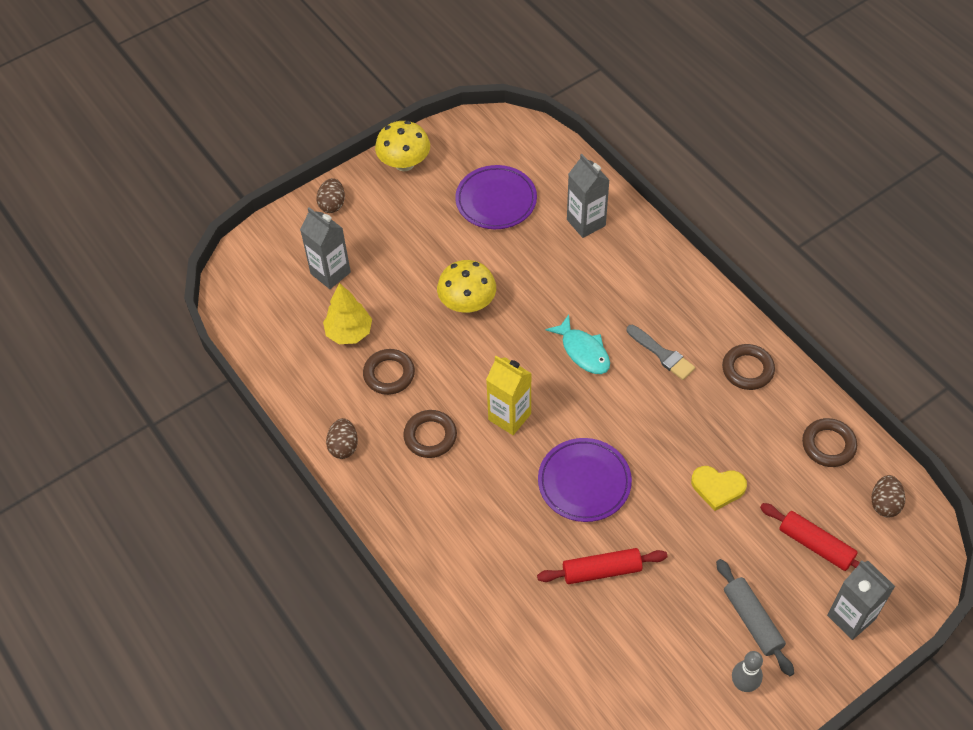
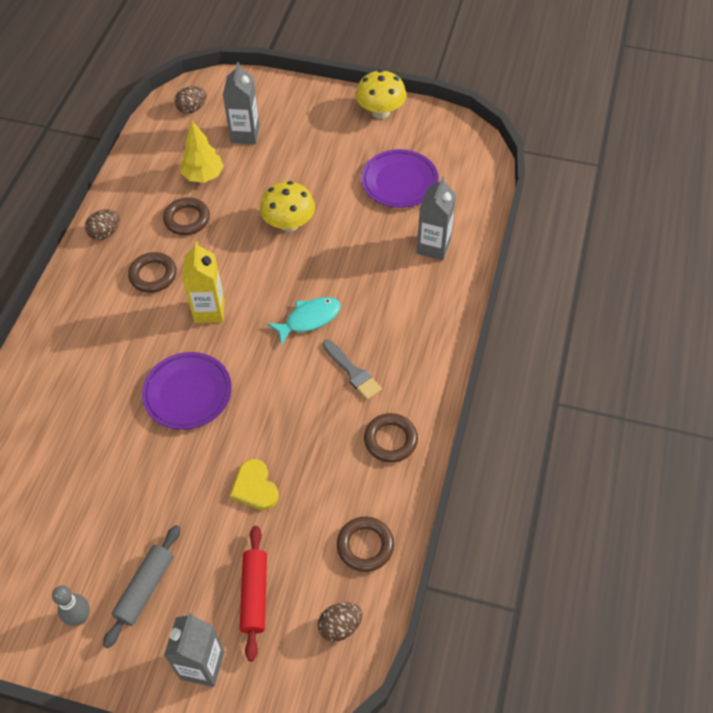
camera: 50 degrees right, 0 degrees up
brown egg [316,178,345,213] -> brown egg moved to [175,86,207,114]
red rolling pin [537,548,667,584] -> none
turquoise fish [545,315,610,374] -> turquoise fish turned 135 degrees counterclockwise [267,297,341,345]
grey brush [627,325,695,380] -> grey brush turned 45 degrees counterclockwise [323,339,382,400]

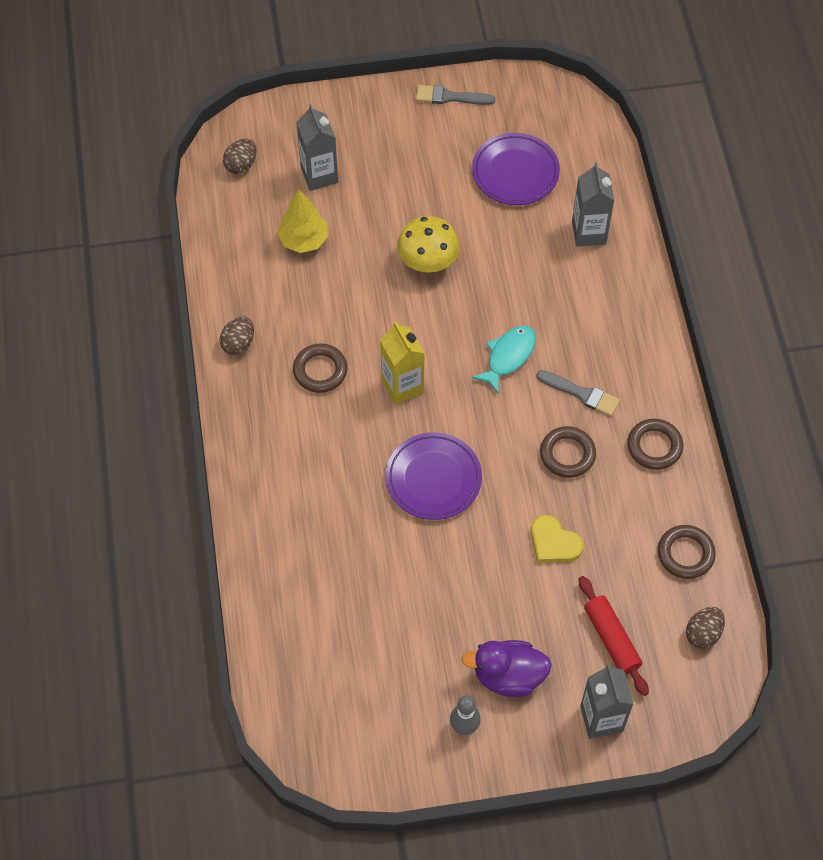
camera: 25 degrees left, 5 degrees up
grey rolling pin [103,525,180,648] -> purple duck [461,640,552,697]
brown ring [163,197,210,235] -> brown ring moved to [540,426,596,478]
yellow mushroom [356,70,406,119] -> grey brush [416,85,495,105]

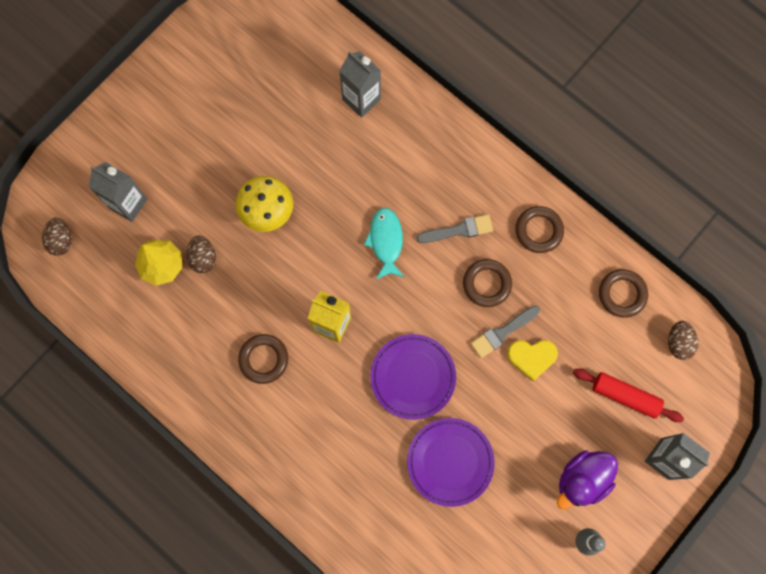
camera: 40 degrees left, 15 degrees up
brown egg [220,316,254,355] -> brown egg moved to [187,236,216,273]
grey brush [416,85,495,105] -> grey brush moved to [471,305,540,358]
purple plate [472,133,560,205] -> purple plate moved to [407,418,495,507]

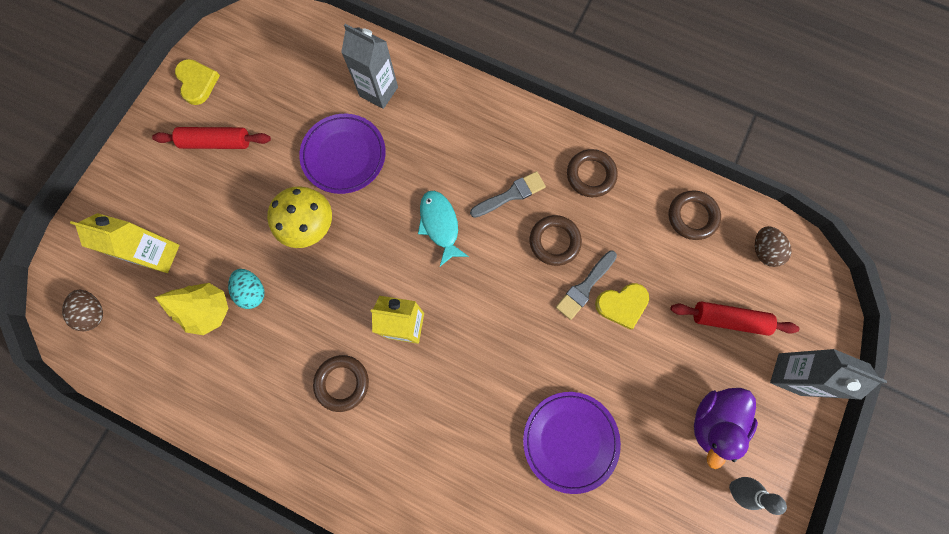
camera: 15 degrees left, 0 degrees up
grey carton [88,162,147,222] -> yellow carton [70,213,180,273]
brown egg [187,236,216,273] -> turquoise egg [228,269,265,309]
purple plate [370,334,456,420] -> purple plate moved to [299,114,386,194]
none -> red rolling pin [152,127,271,149]
none -> yellow heart [175,59,220,105]

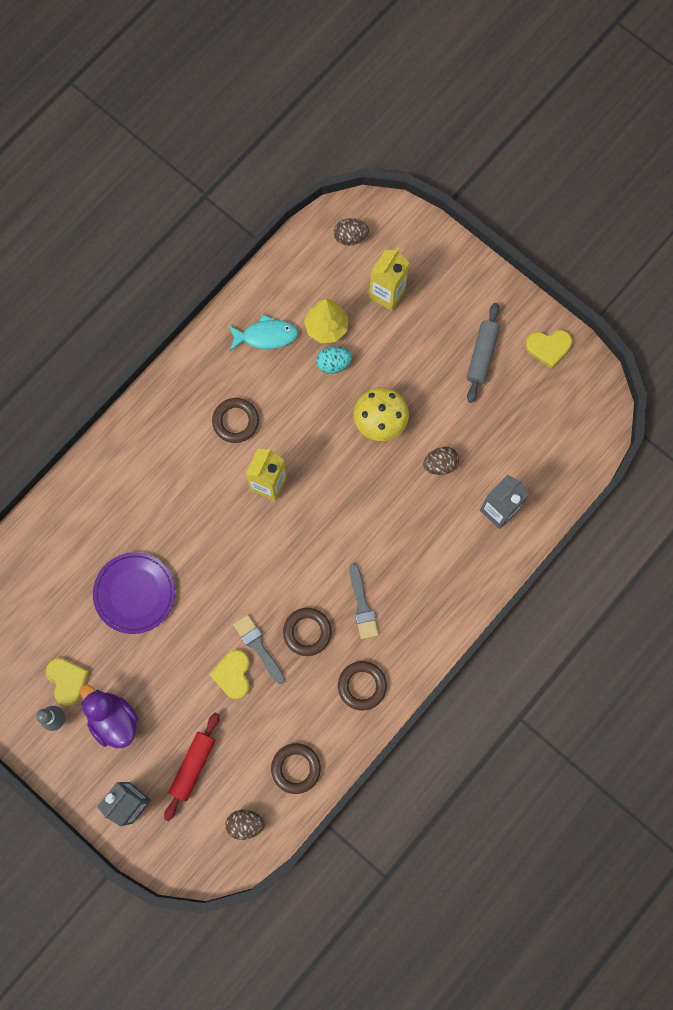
camera: 105 degrees right, 0 degrees up
red rolling pin [152,127,271,149] -> grey rolling pin [467,303,500,403]
purple plate [299,114,386,194] -> brown egg [423,447,459,475]
turquoise fish [418,191,469,266] -> turquoise fish moved to [228,314,298,351]
none -> yellow heart [46,658,89,706]

